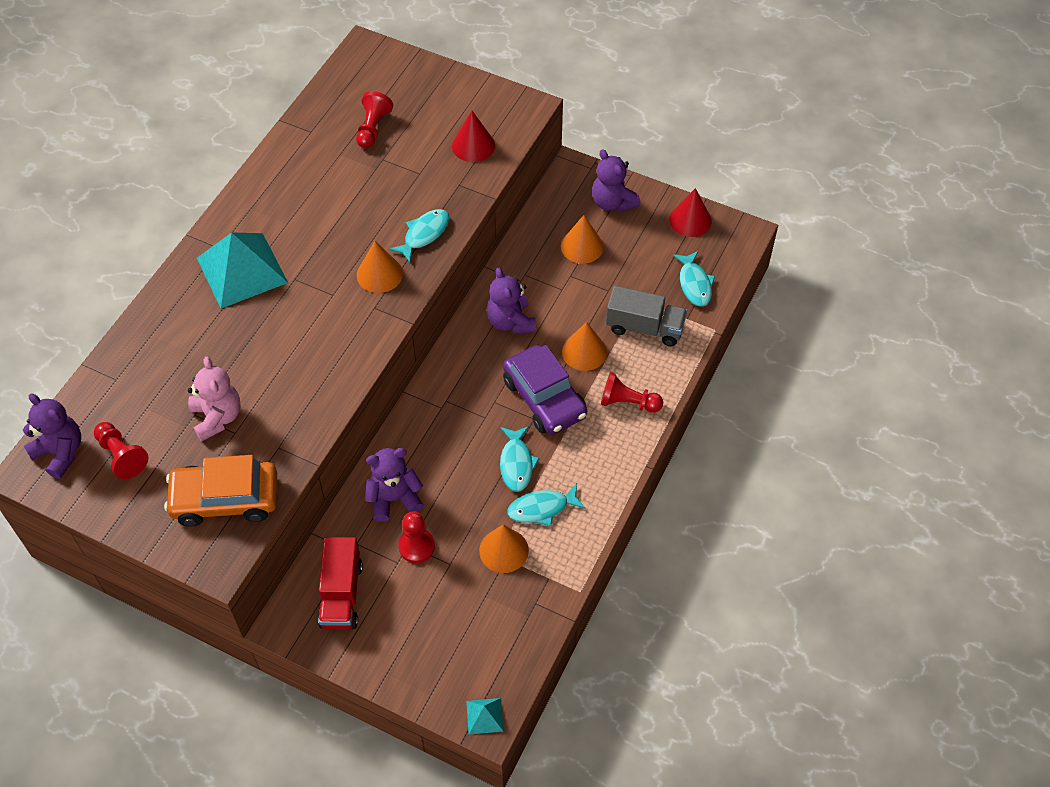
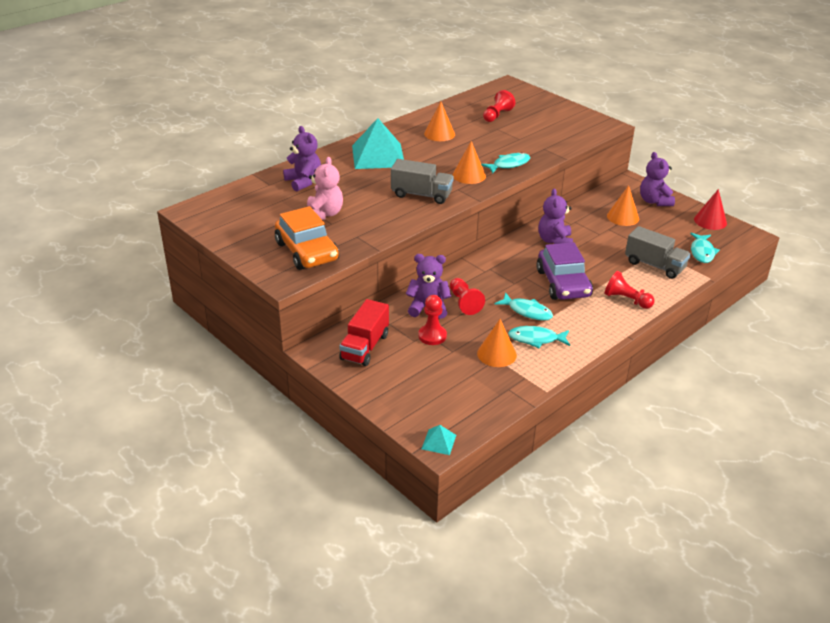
camera: 20 degrees right, 20 degrees down
purple teddy bear [23,394,81,479] -> purple teddy bear moved to [283,126,321,192]
red pawn [94,422,149,479] -> red pawn moved to [450,278,485,315]
orange car [164,455,277,527] -> orange car turned 135 degrees counterclockwise [275,206,339,270]
red cone [452,111,495,162] -> none
turquoise fish [500,426,540,492] -> turquoise fish turned 75 degrees counterclockwise [494,292,553,321]
orange cone [562,322,607,371] -> orange cone moved to [424,102,455,141]
none -> grey truck [391,159,454,204]

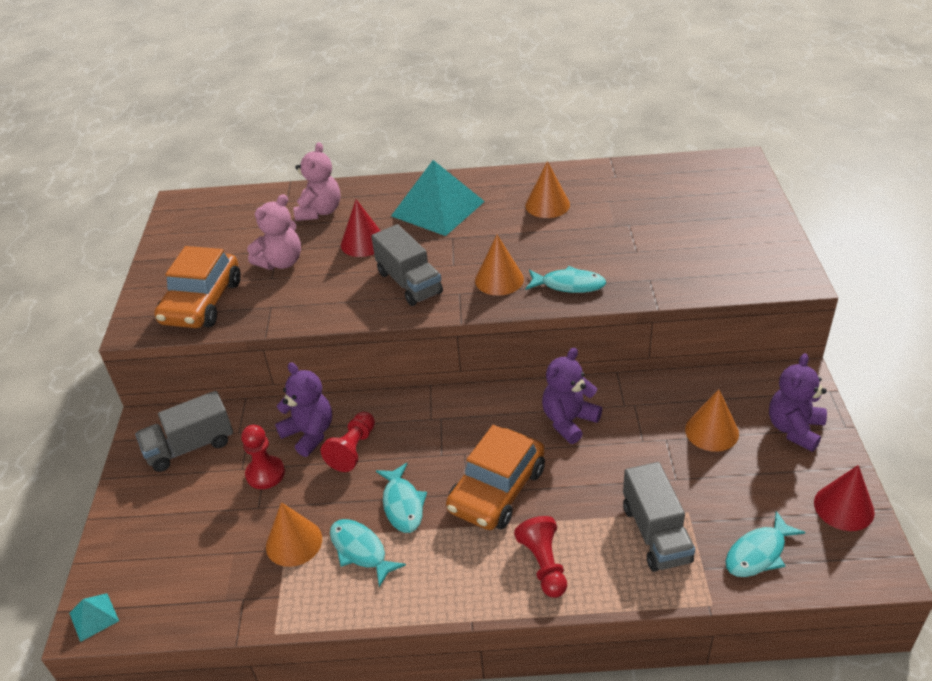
camera: 45 degrees right, 5 degrees up
purple teddy bear [283,126,321,192] -> pink teddy bear [294,142,340,221]
red truck [339,299,389,366] -> grey truck [135,391,233,472]
red pawn [483,90,515,122] -> none
purple car [536,242,593,300] -> orange car [446,425,545,530]
none -> red cone [341,199,380,257]

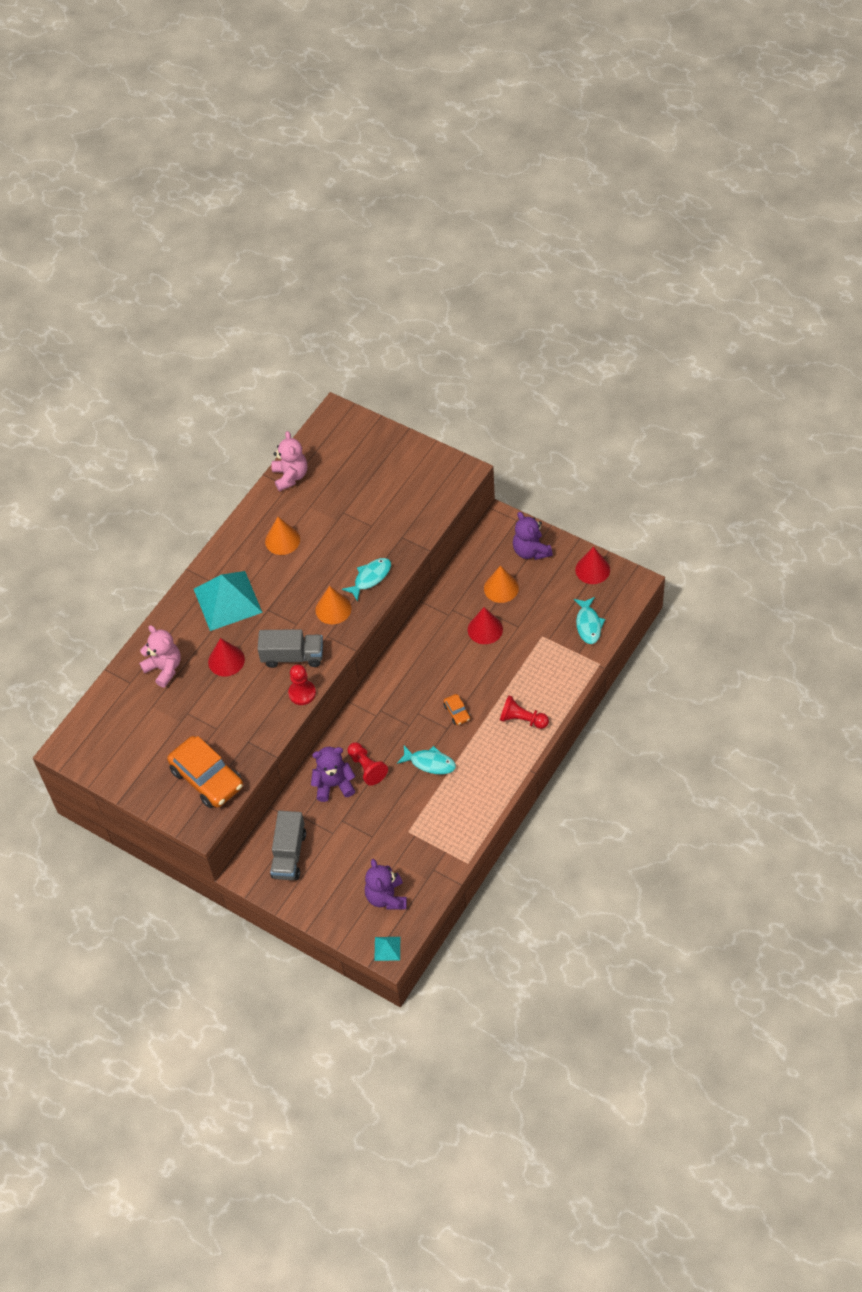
camera: 55 degrees left, 15 degrees up
red pawn [241,425,285,489] -> red pawn moved to [288,664,316,705]
pink teddy bear [247,194,301,270] -> pink teddy bear moved to [271,431,307,491]
orange cone [266,502,322,567] -> none
turquoise fish [330,519,406,587] -> none
orange car [446,425,545,530] -> orange car [444,694,471,725], size x0.43
purple teddy bear [542,348,602,444] -> purple teddy bear moved to [365,859,407,910]
grey truck [623,462,695,572] -> none
none -> red cone [468,607,503,644]

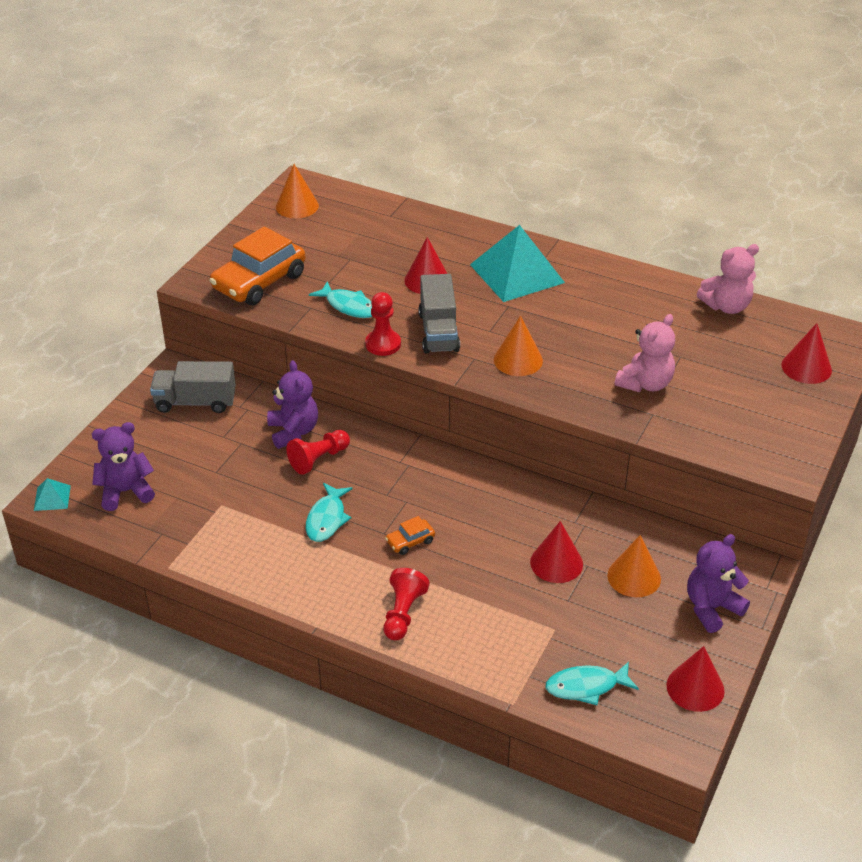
camera: 80 degrees right, 15 degrees down
pink teddy bear [139,625,181,688] -> pink teddy bear moved to [615,314,675,392]
orange cone [265,517,300,555] -> orange cone moved to [276,164,319,218]
turquoise fish [342,558,391,602] -> turquoise fish moved to [309,281,373,318]
none -> red cone [781,323,832,384]

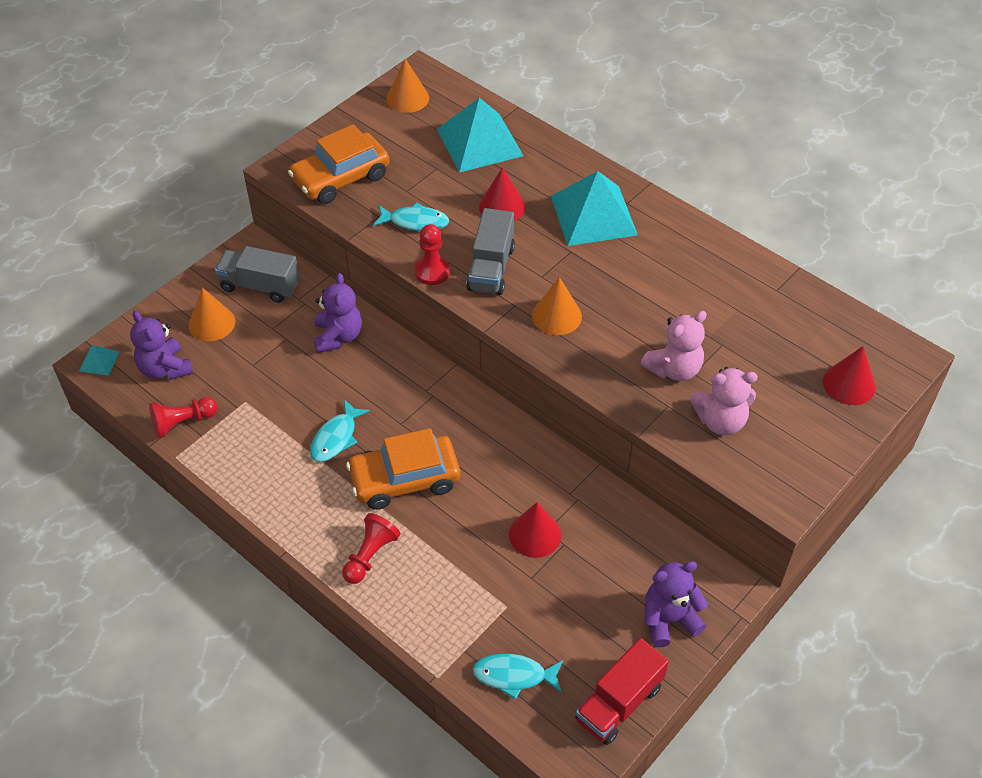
camera: 15 degrees right, 10 degrees up
purple teddy bear [92,422,155,511] -> purple teddy bear turned 120 degrees counterclockwise [130,311,193,380]
red pawn [287,430,350,475] -> red pawn moved to [149,397,218,438]
turquoise fish [309,281,373,318] -> turquoise fish turned 45 degrees counterclockwise [373,202,449,231]
orange car [385,516,435,555] -> orange car [346,428,460,510], size x2.30
orange cone [607,535,661,597] -> orange cone moved to [189,288,235,341]
red cone [666,646,725,712] -> red truck [575,638,669,745]
pink teddy bear [697,244,759,314] -> pink teddy bear moved to [690,367,758,435]
none -> turquoise pyramid [437,98,524,173]

